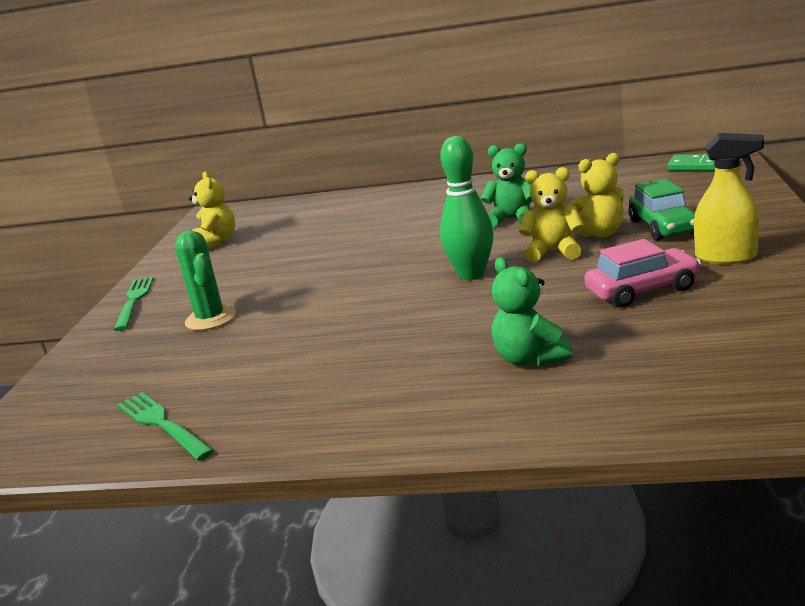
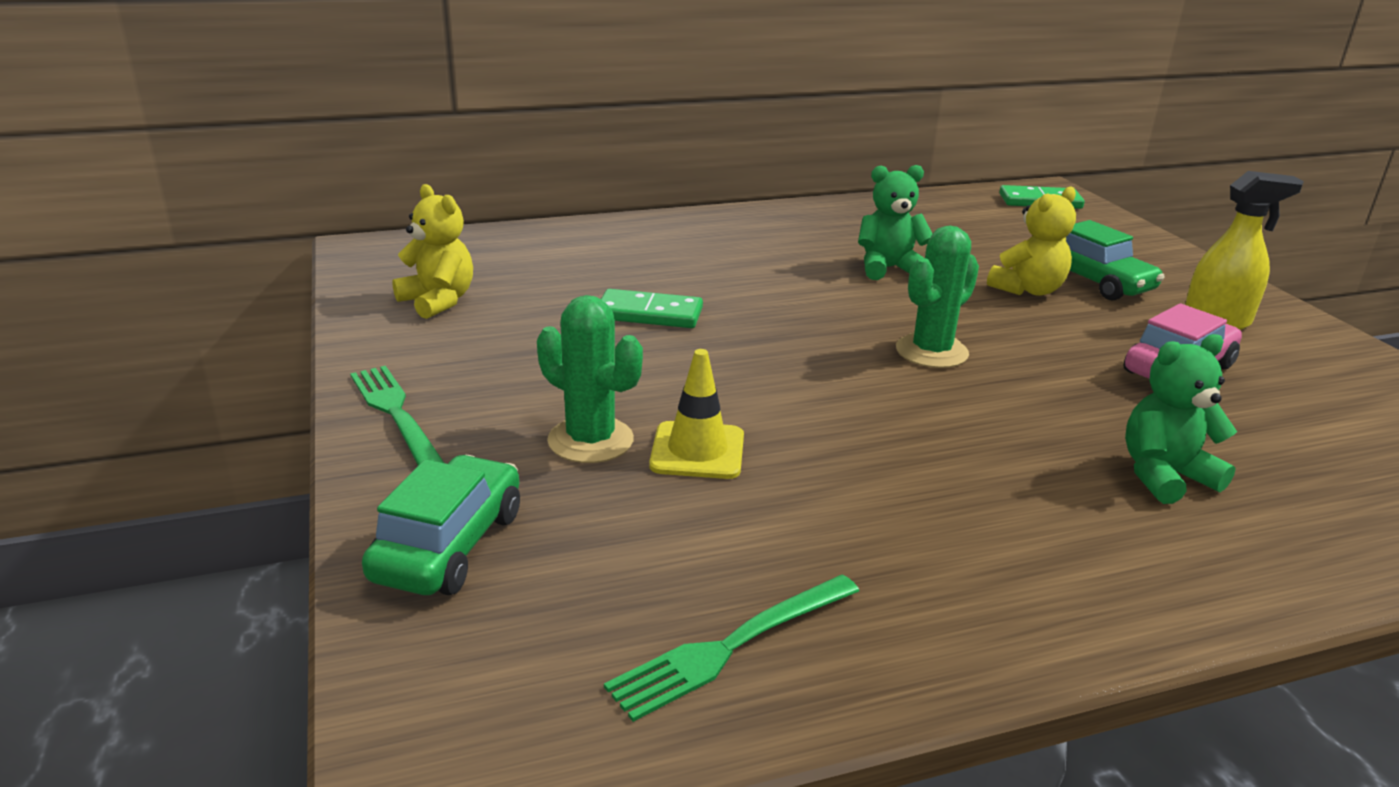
camera: 30 degrees left, 5 degrees up
green fork [117,392,214,461] -> green fork turned 60 degrees counterclockwise [604,575,859,722]
green bowling pin [440,136,494,280] -> green cactus [896,226,979,368]
green teddy bear [492,257,572,367] -> green teddy bear turned 120 degrees clockwise [1125,334,1237,504]
yellow teddy bear [519,167,584,263] -> none
none -> green car [362,455,520,595]
none -> green domino [601,289,703,328]
none -> yellow traffic cone [649,349,744,479]

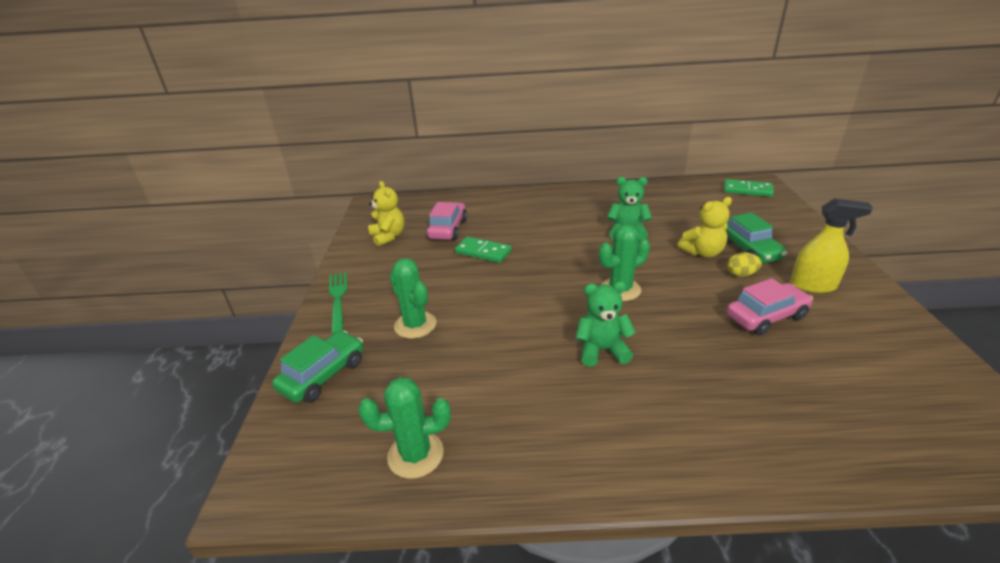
camera: 20 degrees right, 5 degrees up
green fork [604,575,859,722] -> green cactus [358,377,451,479]
yellow traffic cone [649,349,744,479] -> none
green teddy bear [1125,334,1237,504] -> green teddy bear moved to [576,281,636,367]
none -> pink car [427,202,467,240]
none -> yellow egg [727,252,762,277]

